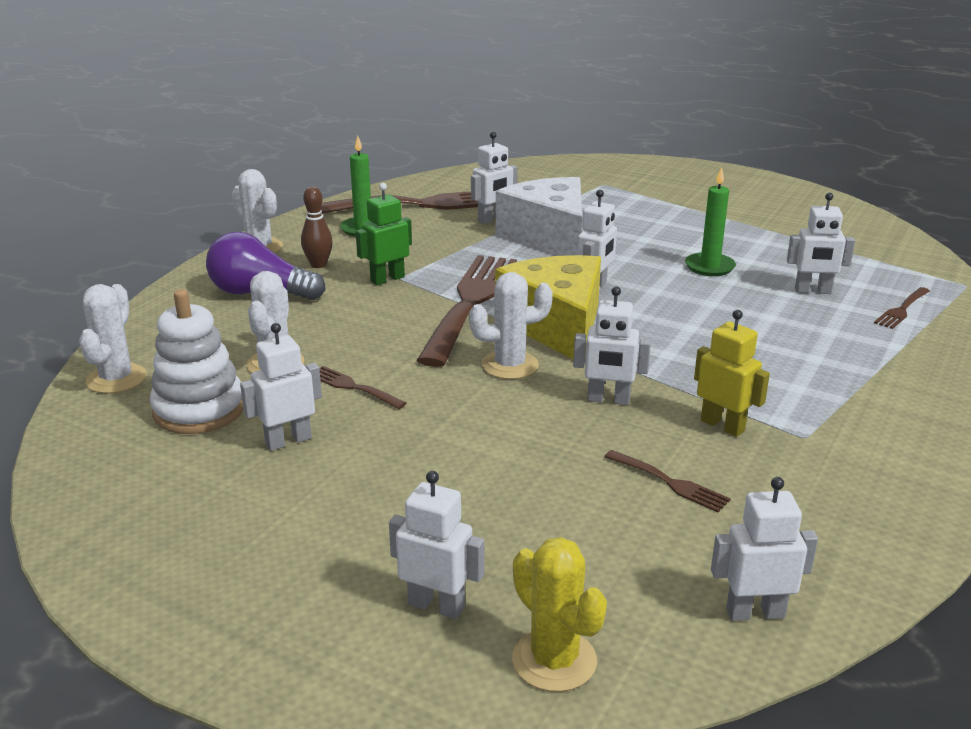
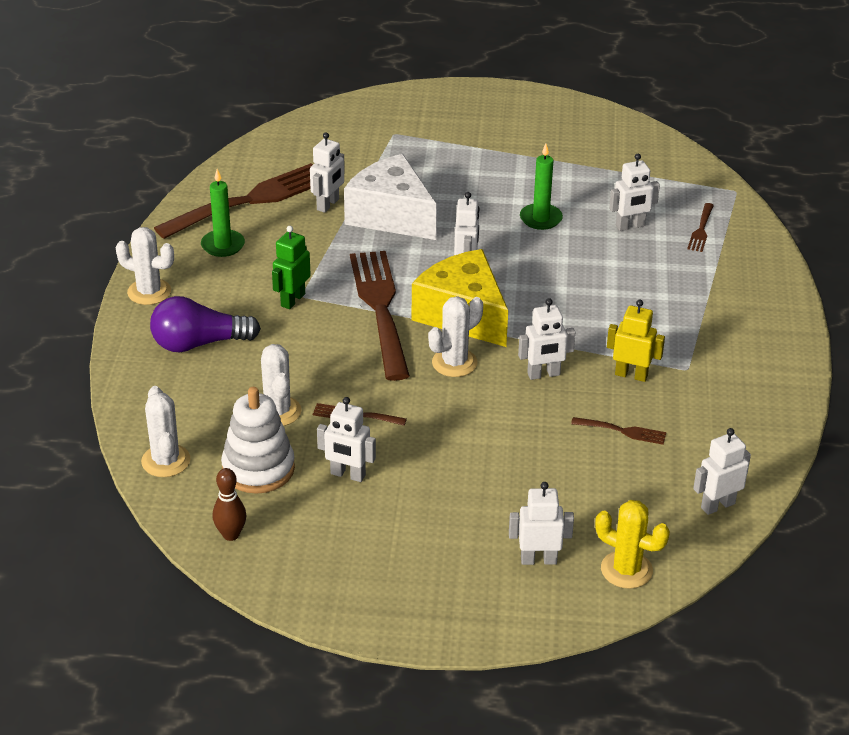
camera: 25 degrees left, 10 degrees up
white robot [240,323,322,451] -> white robot turned 105 degrees counterclockwise [317,397,376,482]
brown bowling pin [301,186,333,268] -> brown bowling pin moved to [213,468,246,541]

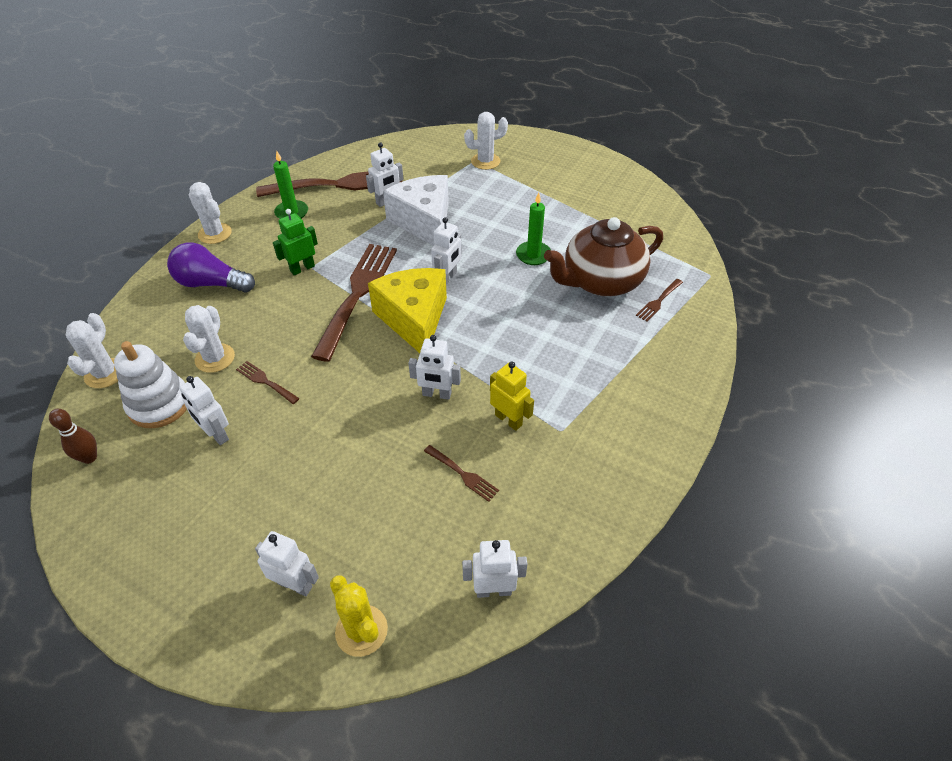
camera: 25 degrees right, 10 degrees up
white cactus [428,296,483,377] -> white cactus moved to [464,112,508,170]
white robot [609,154,660,231] -> brown teapot [544,217,663,296]

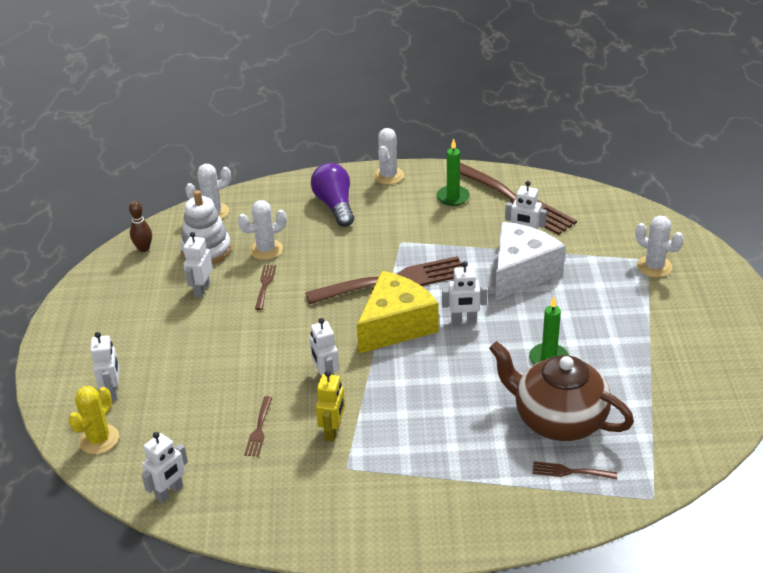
camera: 60 degrees right, 10 degrees down
green robot [273,209,318,275] -> none
white robot [462,540,527,598] -> white robot turned 75 degrees clockwise [142,432,188,503]

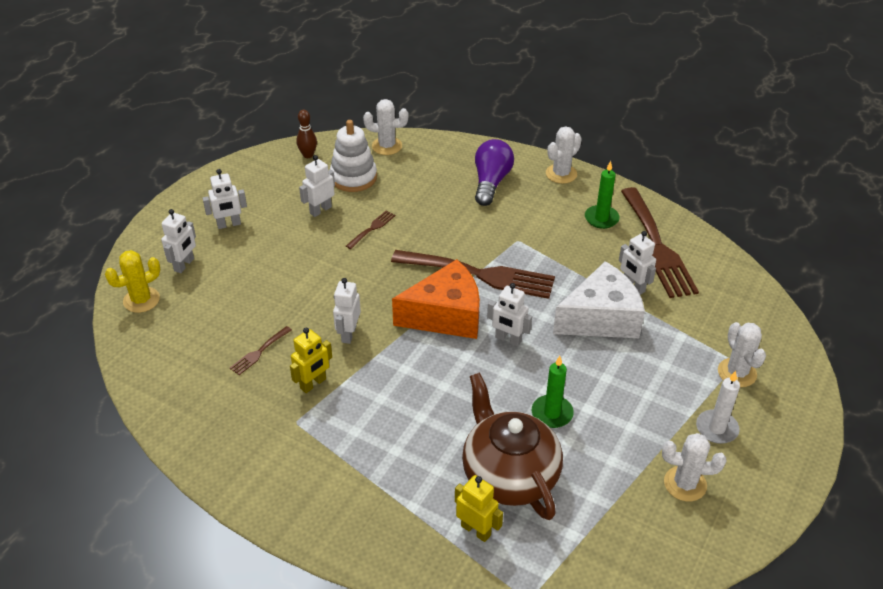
camera: 30 degrees right, 5 degrees up
white robot [142,432,188,503] -> white robot moved to [203,169,247,229]
white cactus [238,200,287,260] -> white cactus moved to [662,433,726,502]
yellow cheese [357,271,438,353] -> orange cheese [392,259,480,339]
brown fork [533,461,617,479] -> yellow robot [455,475,503,542]
none -> white candle [696,371,740,444]

